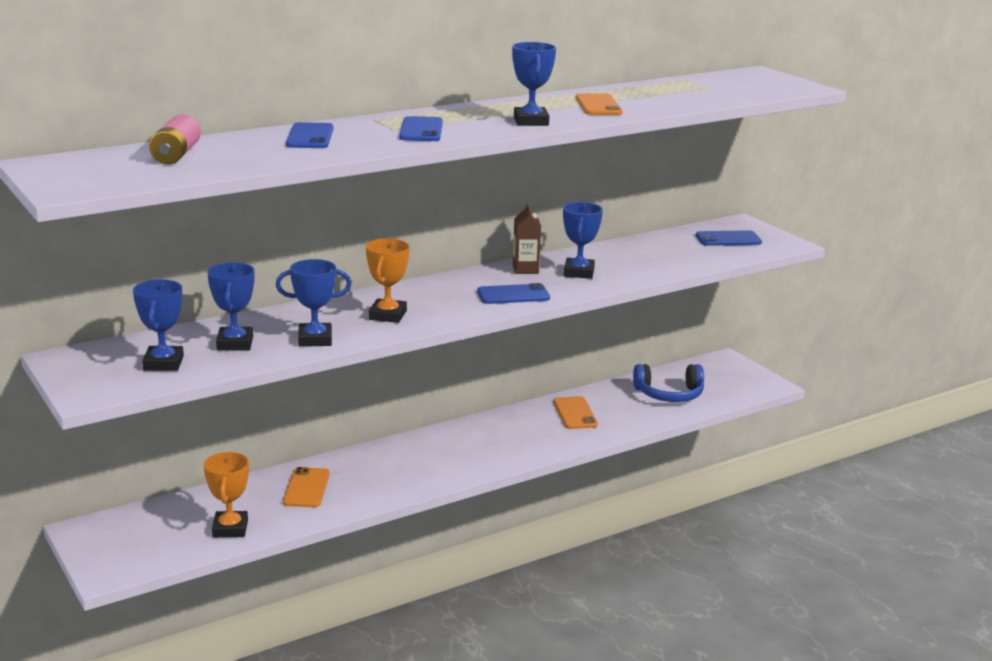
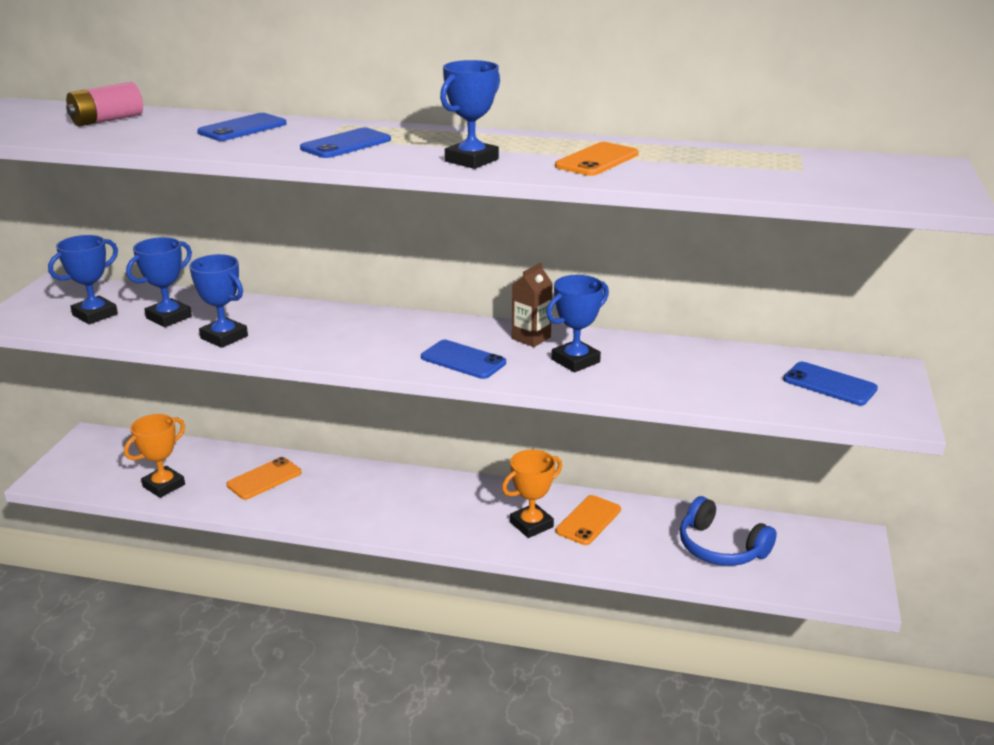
camera: 45 degrees right, 5 degrees up
orange trophy [366,238,409,323] -> orange trophy moved to [502,450,562,538]

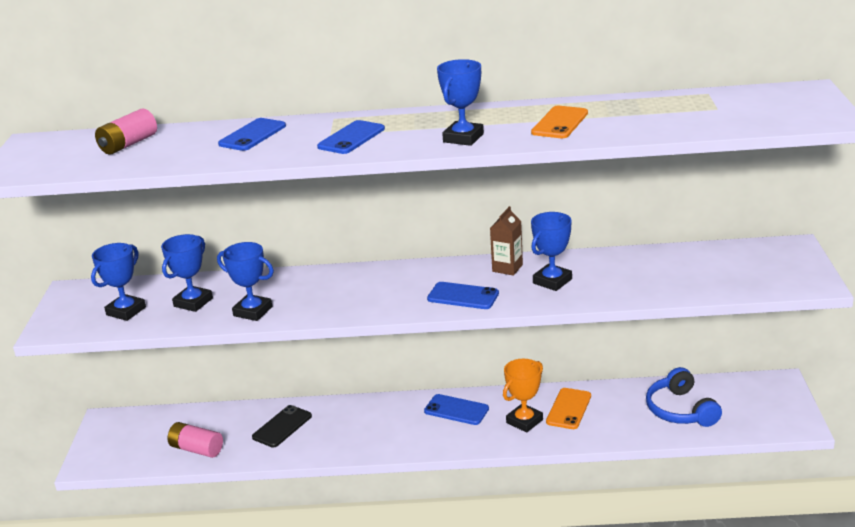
camera: 10 degrees left, 0 degrees up
orange trophy [124,414,185,498] -> pink battery [168,422,223,458]
orange phone [226,457,301,500] -> black phone [252,405,312,448]
blue headphones [680,496,777,566] -> blue headphones turned 45 degrees clockwise [646,367,722,427]
blue phone [783,362,878,405] -> blue phone moved to [424,394,489,425]

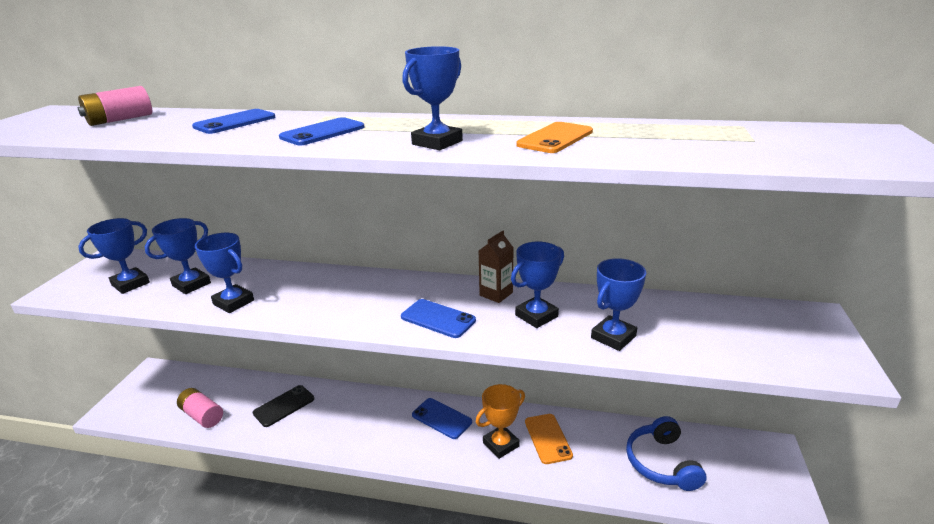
camera: 10 degrees right, 0 degrees up
orange phone [546,388,591,429] -> orange phone turned 45 degrees counterclockwise [525,414,573,464]
none -> blue trophy [591,258,646,351]

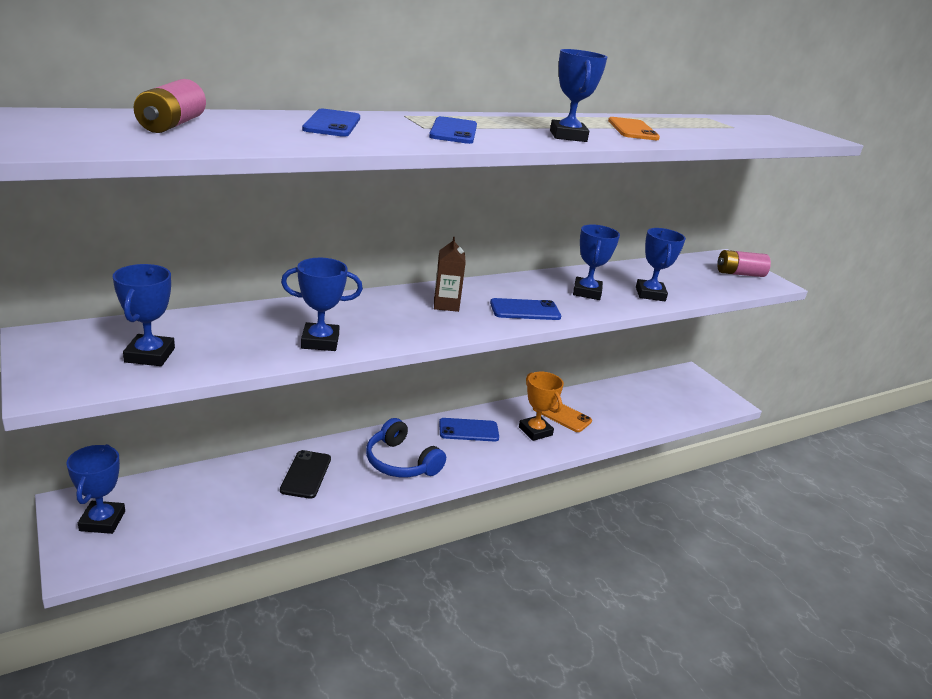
camera: 45 degrees left, 0 degrees up
blue trophy [145,218,211,294] -> blue trophy moved to [66,444,125,534]
pink battery [177,388,223,428] -> pink battery moved to [717,250,771,277]
orange trophy [476,384,525,459] -> orange trophy turned 45 degrees counterclockwise [519,372,564,441]
brown carton [479,231,513,303] -> brown carton moved to [434,237,466,312]
blue headphones [626,416,707,491] -> blue headphones moved to [366,418,446,477]

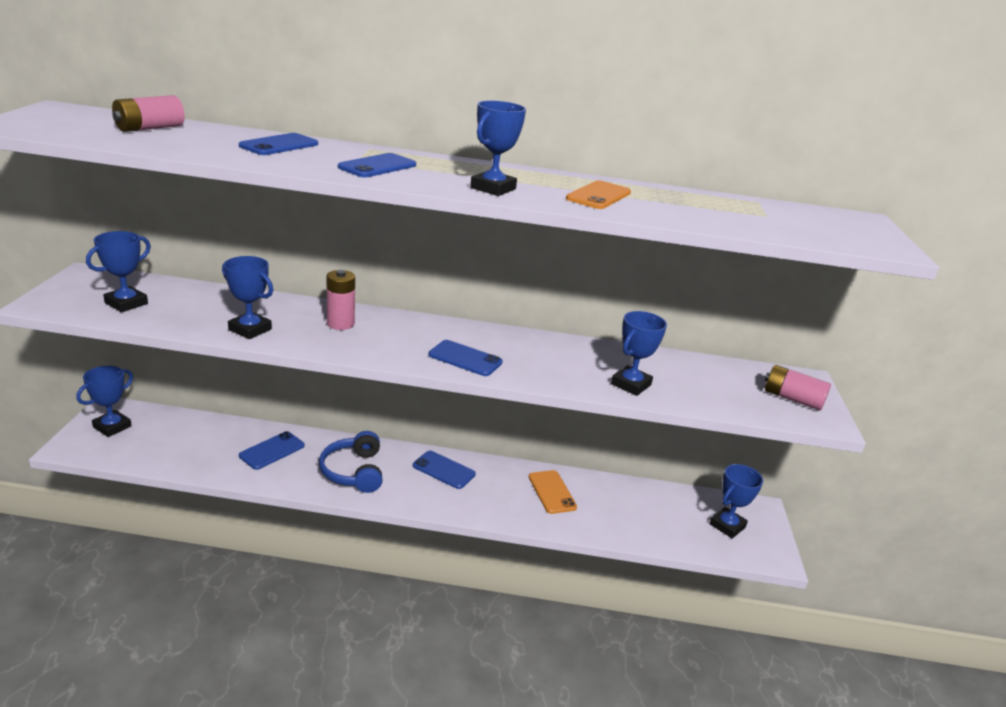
camera: 35 degrees right, 0 degrees up
black phone [280,450,331,499] -> blue phone [239,431,305,470]
brown carton [434,237,466,312] -> none
orange trophy [519,372,564,441] -> none
blue trophy [573,224,620,300] -> blue trophy moved to [709,464,763,538]
none -> pink battery [327,270,355,330]

